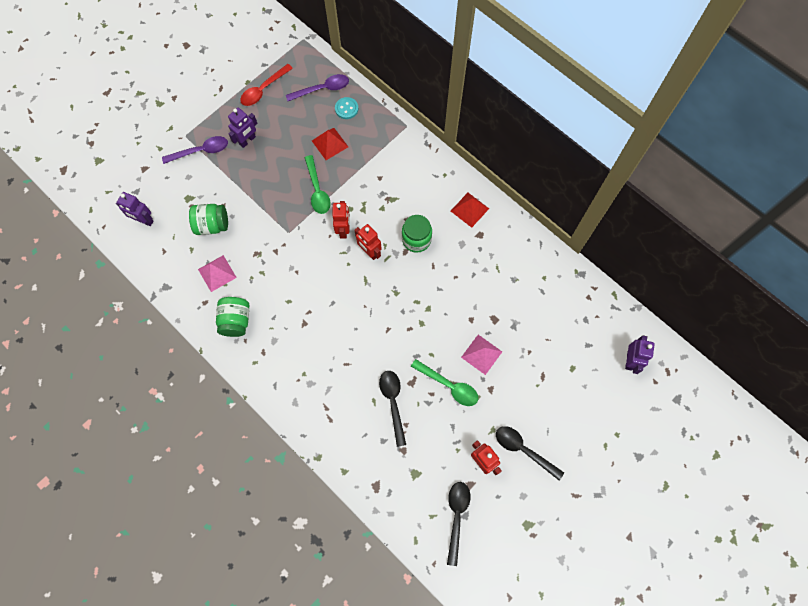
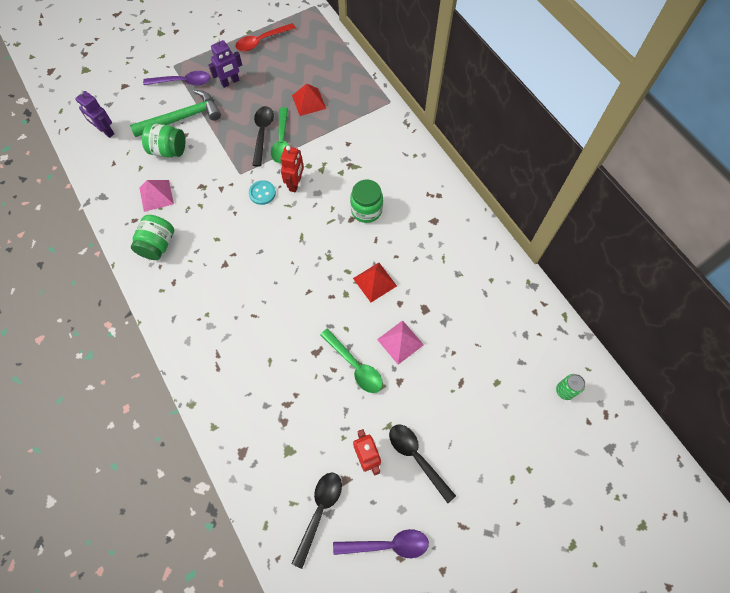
camera: 15 degrees right, 5 degrees down
purple spoon [286,74,349,101] -> purple spoon moved to [333,529,429,558]
turquoise button [335,97,358,119] -> turquoise button moved to [249,180,276,205]
red robot [354,224,381,260] -> none
black spoon [379,371,406,447] -> black spoon moved to [252,106,274,167]
red pyramid [451,193,489,228] -> red pyramid moved to [353,263,397,302]
purple robot [625,336,655,374] -> green can [556,374,585,400]
none -> green hammer [130,90,221,137]

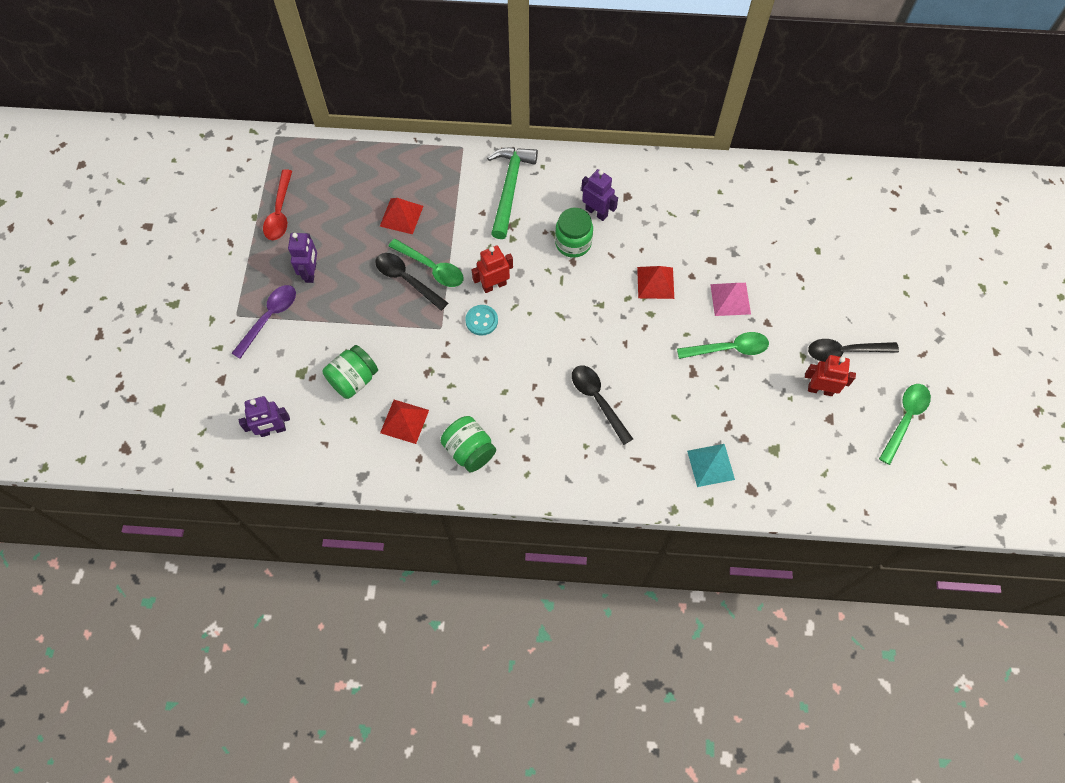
camera: 55 degrees left, 0 degrees up
green hammer [130,90,221,137] -> green hammer moved to [487,147,538,239]
pink pyramid [139,180,174,212] -> red pyramid [380,400,429,444]
red robot [281,146,304,192] -> red robot turned 75 degrees counterclockwise [472,245,513,293]
black spoon [291,472,342,569] -> black spoon moved to [572,365,633,445]
purple spoon [333,529,429,558] -> green spoon [879,384,931,465]
green can [556,374,585,400] -> none
none -> purple robot [581,169,618,221]
none -> turquoise pyramid [687,444,735,487]

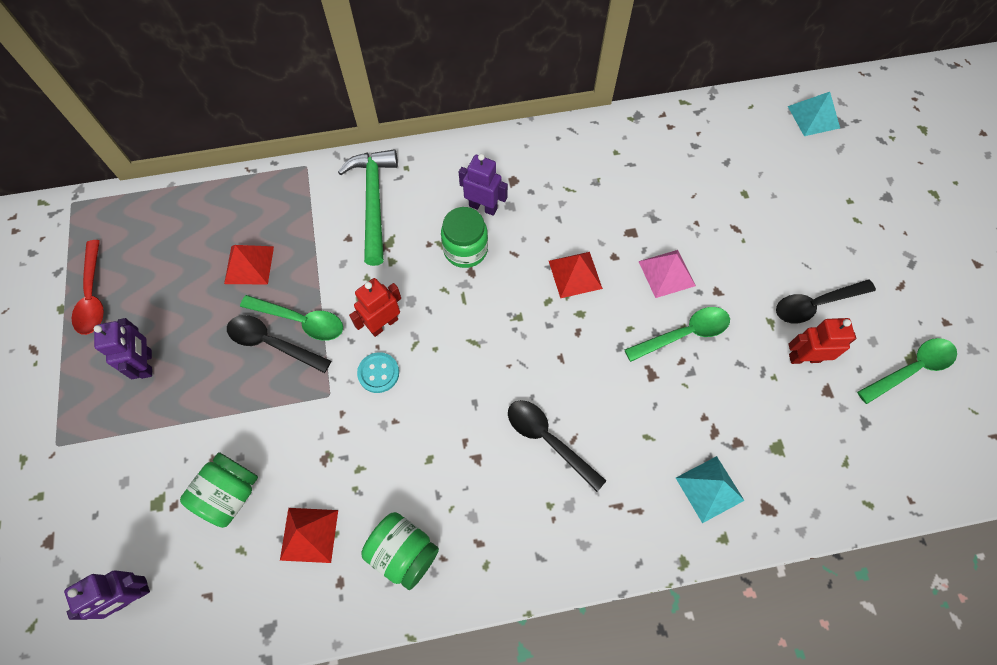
camera: 15 degrees left, 0 degrees up
purple spoon [232,285,296,359] -> none
green spoon [879,384,931,465] -> green spoon turned 45 degrees clockwise [857,338,957,404]
none -> turquoise pyramid [788,92,840,136]

